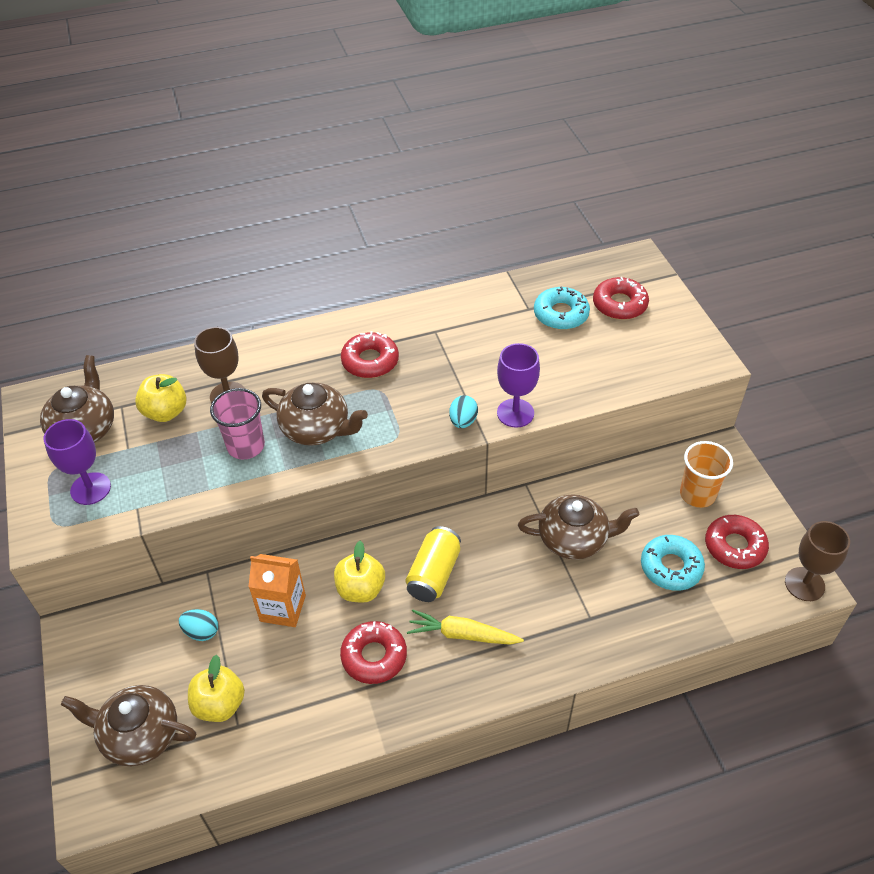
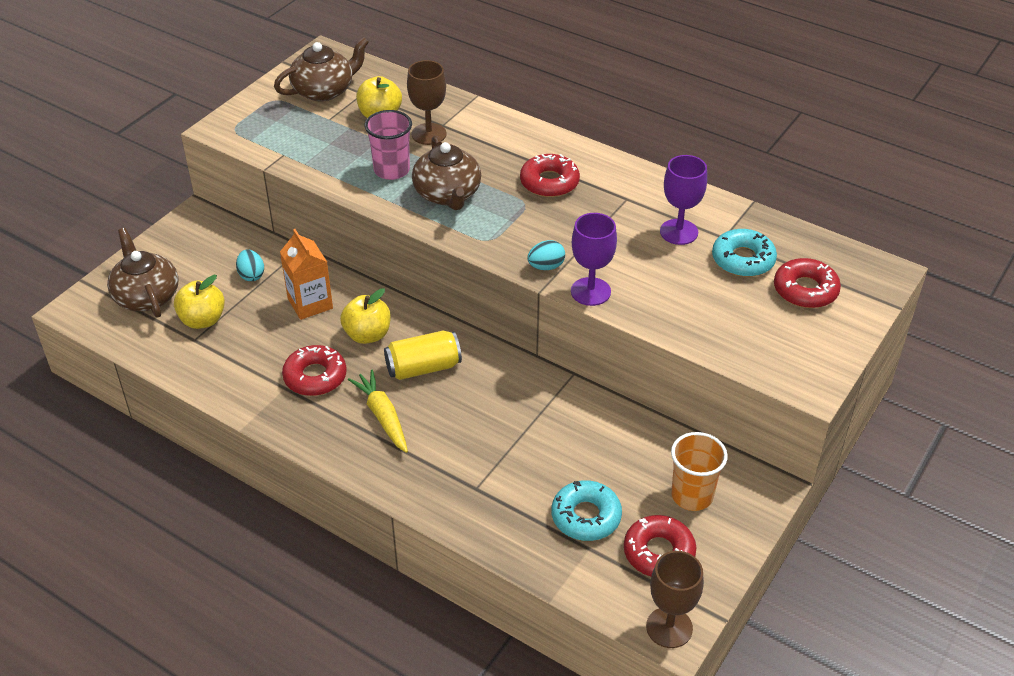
camera: 50 degrees right, 5 degrees down
purple goblet [44,419,111,505] -> purple goblet moved to [660,155,707,245]
brown teapot [518,494,640,560] -> none

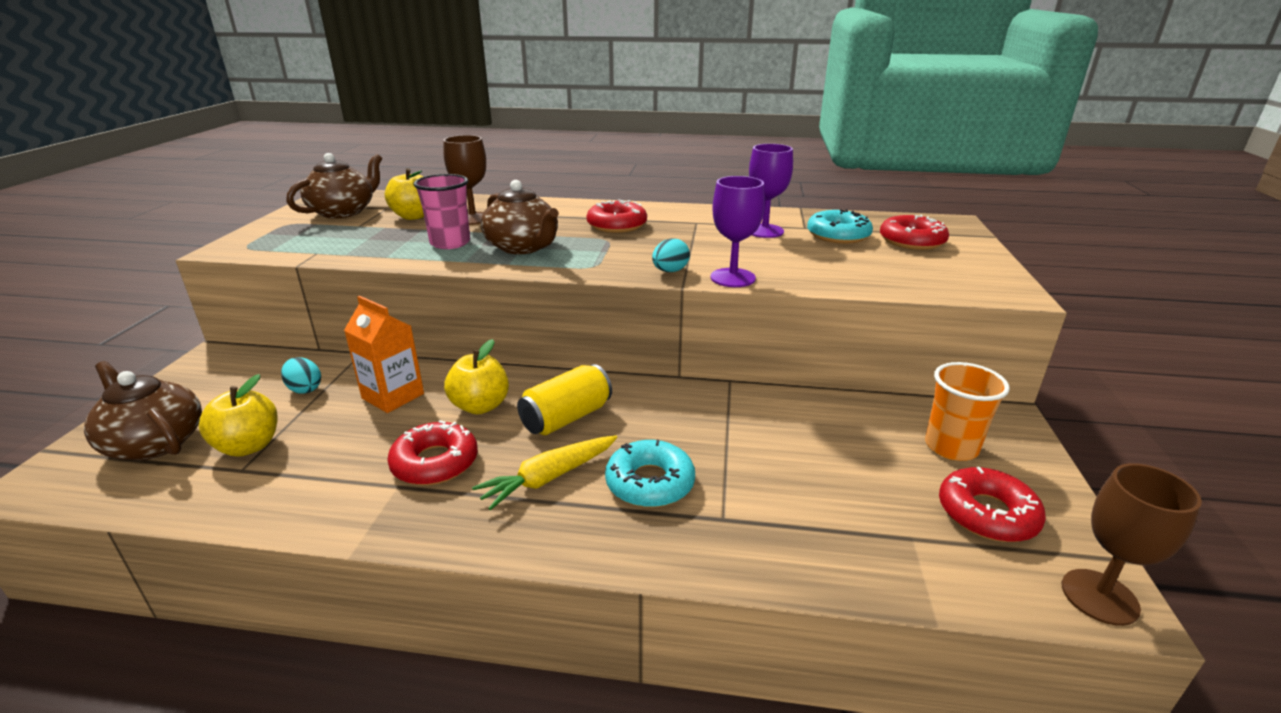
camera: 25 degrees left, 15 degrees down
yellow carrot [348,370,408,453] -> yellow carrot turned 75 degrees counterclockwise [472,435,617,510]
turquoise donut [552,480,622,541] -> turquoise donut moved to [605,440,695,508]

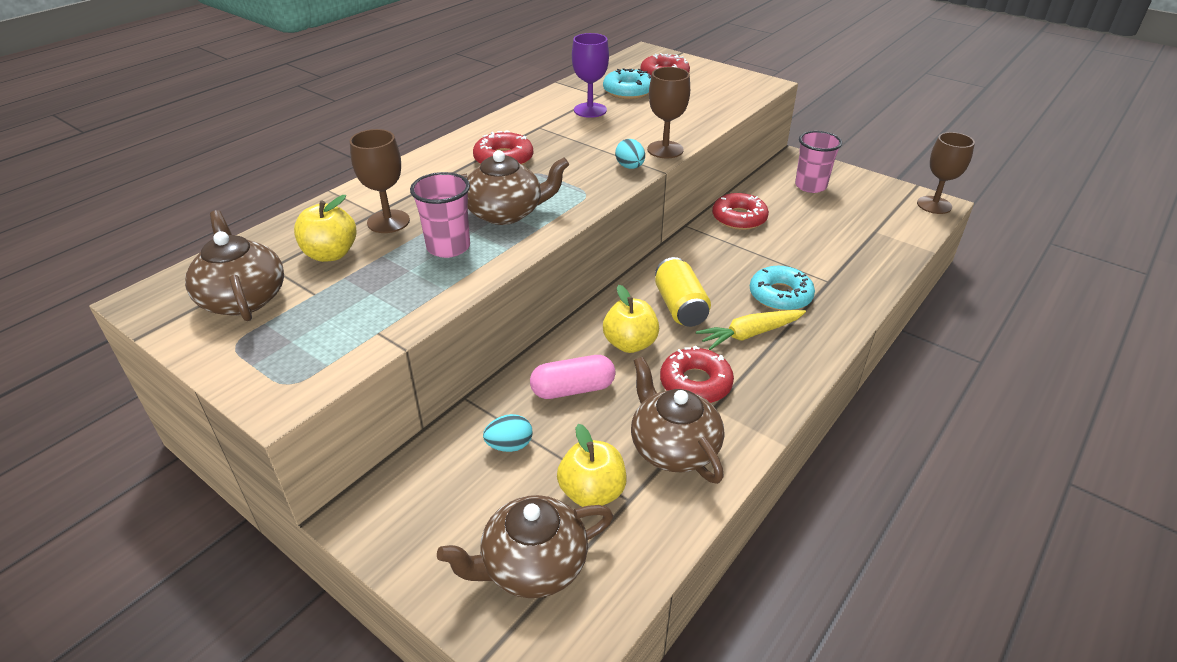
camera: 60 degrees left, 10 degrees up
orange carton [344,296,424,413] -> pink capsule [530,355,615,399]
yellow carrot [472,435,617,510] -> yellow carrot turned 75 degrees clockwise [696,310,806,350]
purple goblet [710,176,765,287] -> brown goblet [647,67,690,158]
orange cup [925,362,1010,461] -> pink cup [795,131,842,193]
red donut [939,467,1046,542] -> red donut moved to [712,193,769,230]
none -> brown teapot [631,357,724,484]

